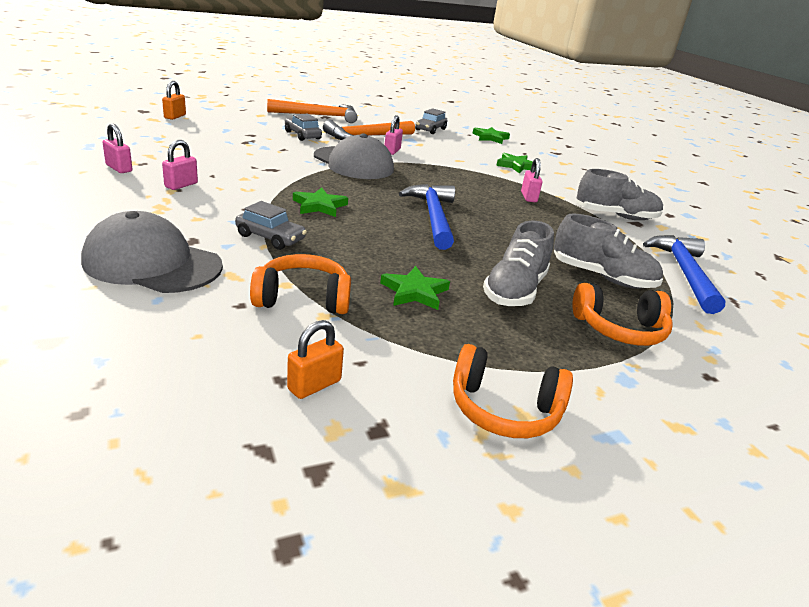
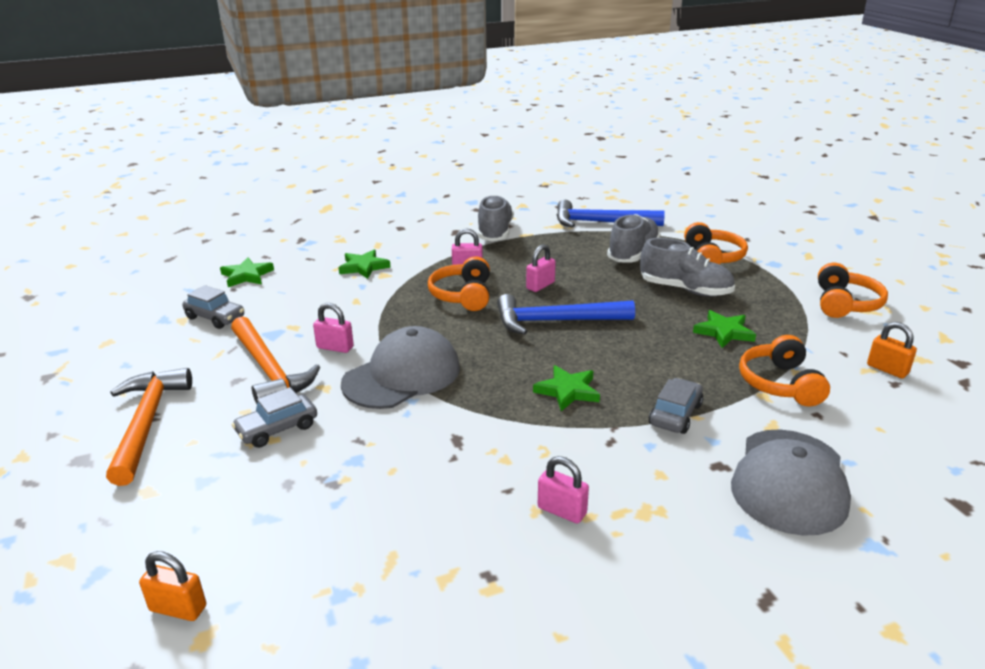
camera: 85 degrees left, 0 degrees up
pink padlock [102,123,132,173] -> pink padlock moved to [526,244,556,292]
none -> orange headphones [428,256,490,311]

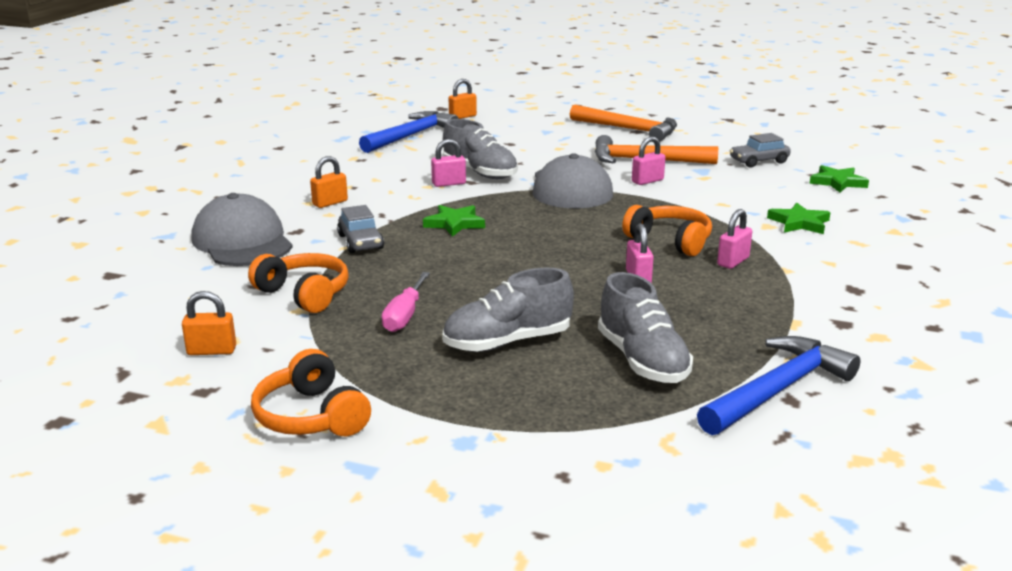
camera: 130 degrees right, 5 degrees down
grey car [232,387,317,448] -> none
grey shoe [478,195,514,241] -> grey shoe moved to [443,119,518,179]
blue hammer [497,294,635,335] -> blue hammer moved to [359,111,459,153]
pink padlock [538,456,589,524] -> pink padlock moved to [431,139,466,187]
orange headphones [684,222,748,265] -> none
green star [693,310,756,348] -> pink screwdriver [382,272,430,332]
none -> orange padlock [310,156,348,208]

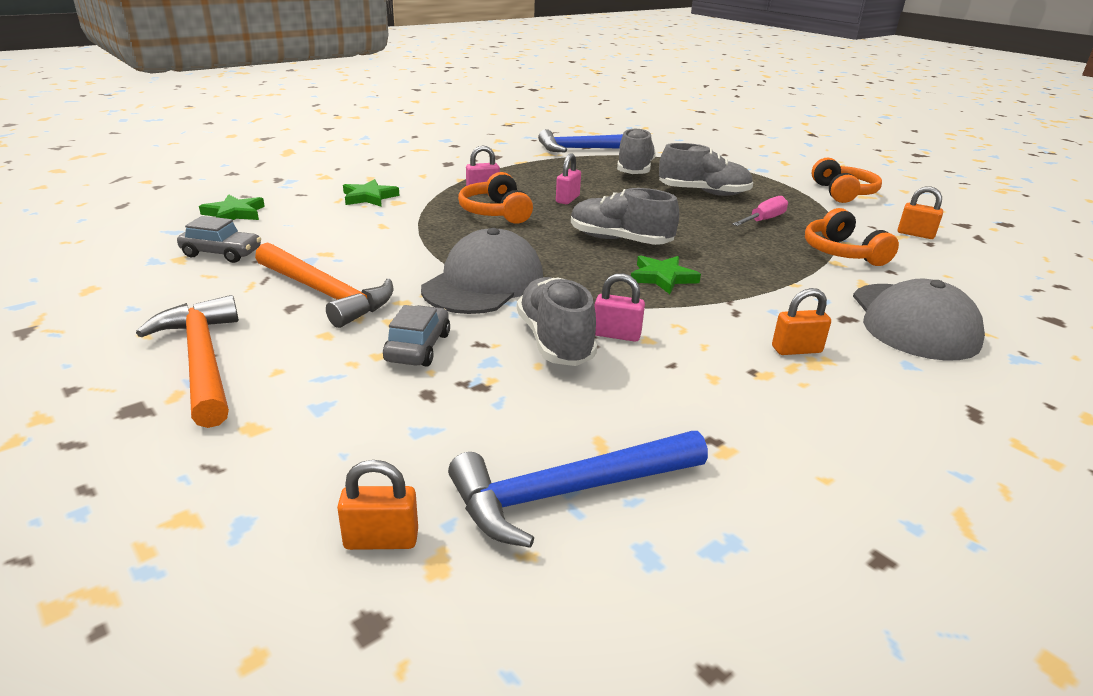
camera: 150 degrees left, 5 degrees up
grey car [337,205,384,253] -> grey car moved to [383,305,450,366]
pink padlock [632,136,665,185] -> none
none -> grey shoe [571,188,679,245]

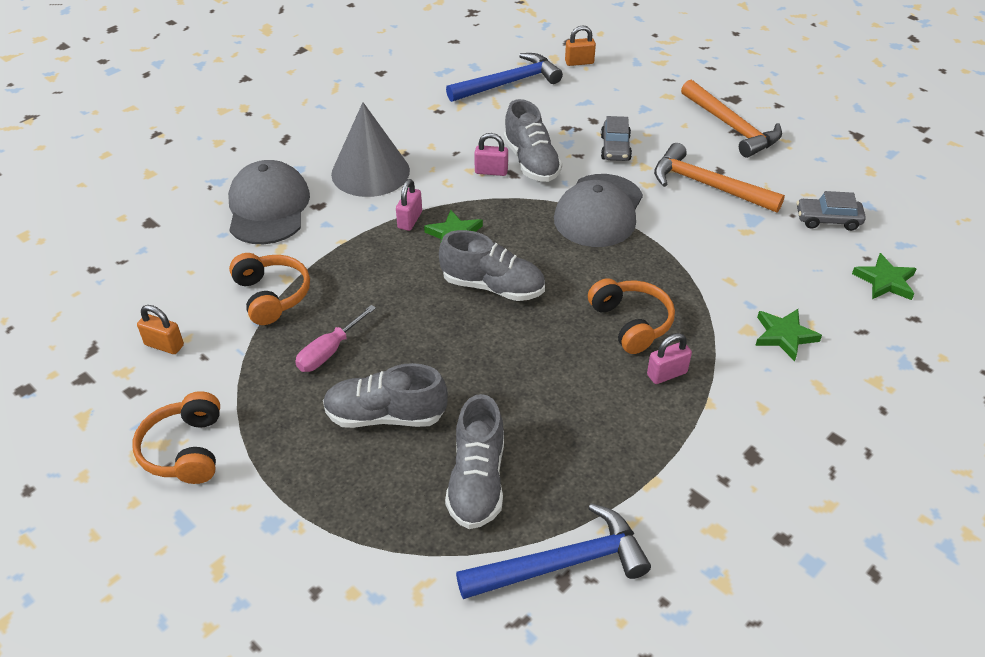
camera: 175 degrees right, 15 degrees up
pink padlock [556,153,581,204] -> pink padlock moved to [396,179,422,231]
orange padlock [772,288,831,355] -> grey cone [331,102,410,197]

